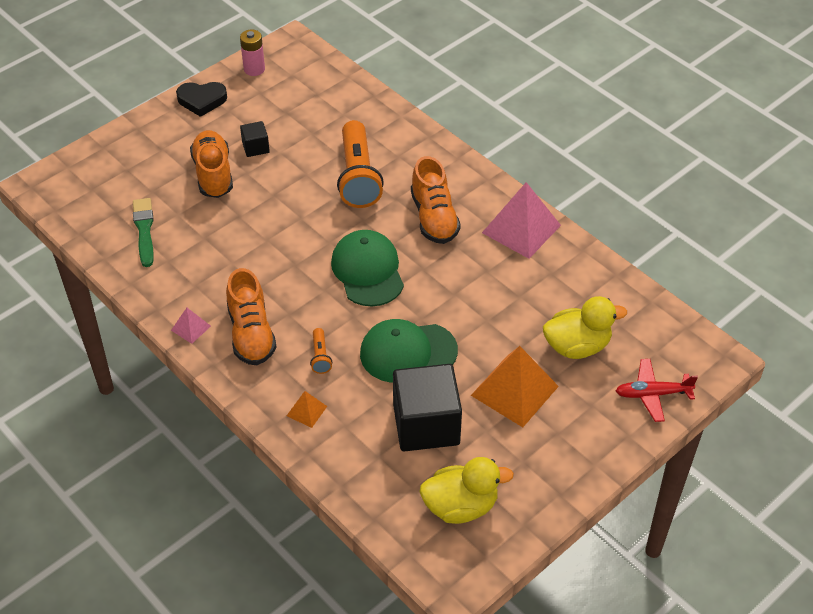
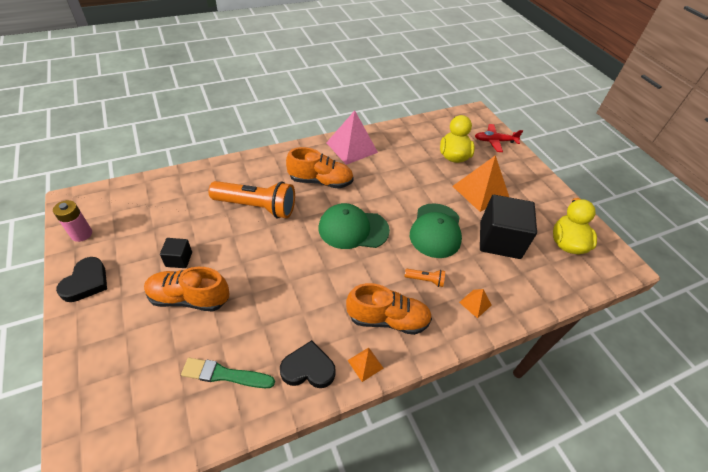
camera: 75 degrees left, 0 degrees up
pink pyramid [171,308,211,344] -> orange pyramid [347,348,384,382]
red plane [616,359,698,422] -> red plane turned 75 degrees clockwise [475,124,523,152]
none -> black heart [280,340,336,388]

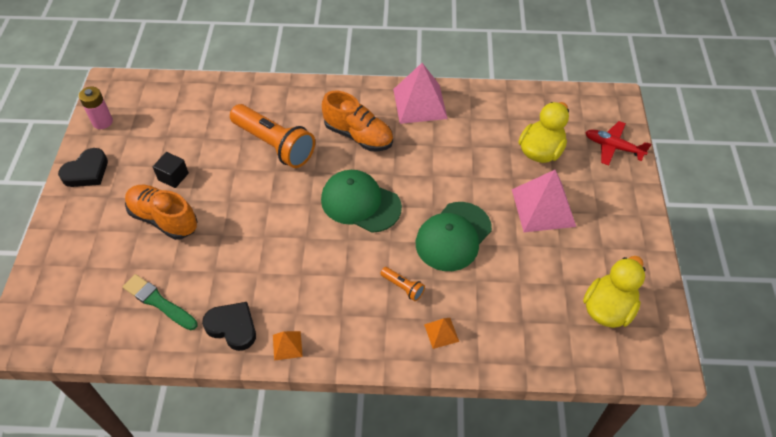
camera: 30 degrees right, 5 degrees up
orange shoe [346,283,432,335] -> none
orange pyramid [453,155,509,212] -> pink pyramid [512,170,576,232]
black cube [480,195,537,259] -> none

